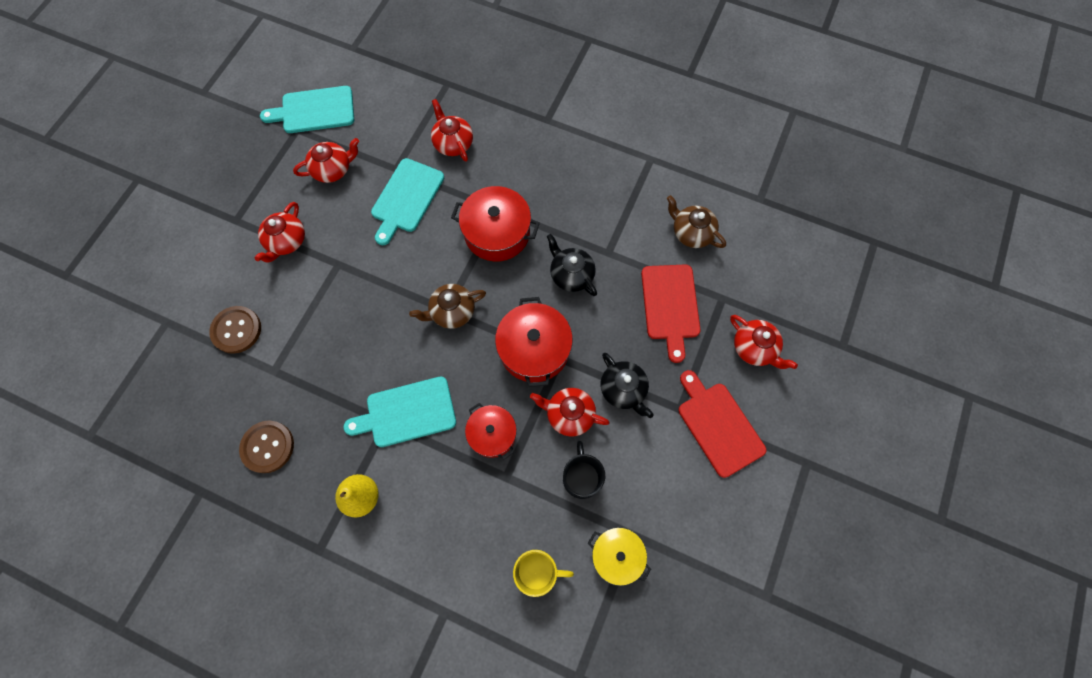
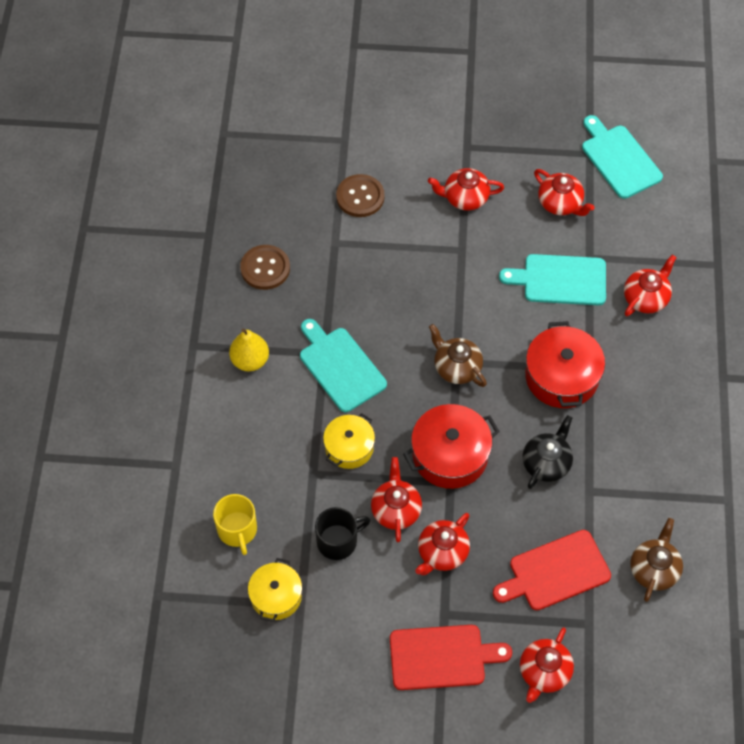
camera: 70 degrees right, 10 degrees down
red pot [465,403,517,460] -> yellow pot [323,413,375,469]
black teapot [600,353,654,418] -> red teapot [415,513,470,575]
red cutting board [679,370,766,478] -> red cutting board turned 45 degrees clockwise [390,625,512,690]

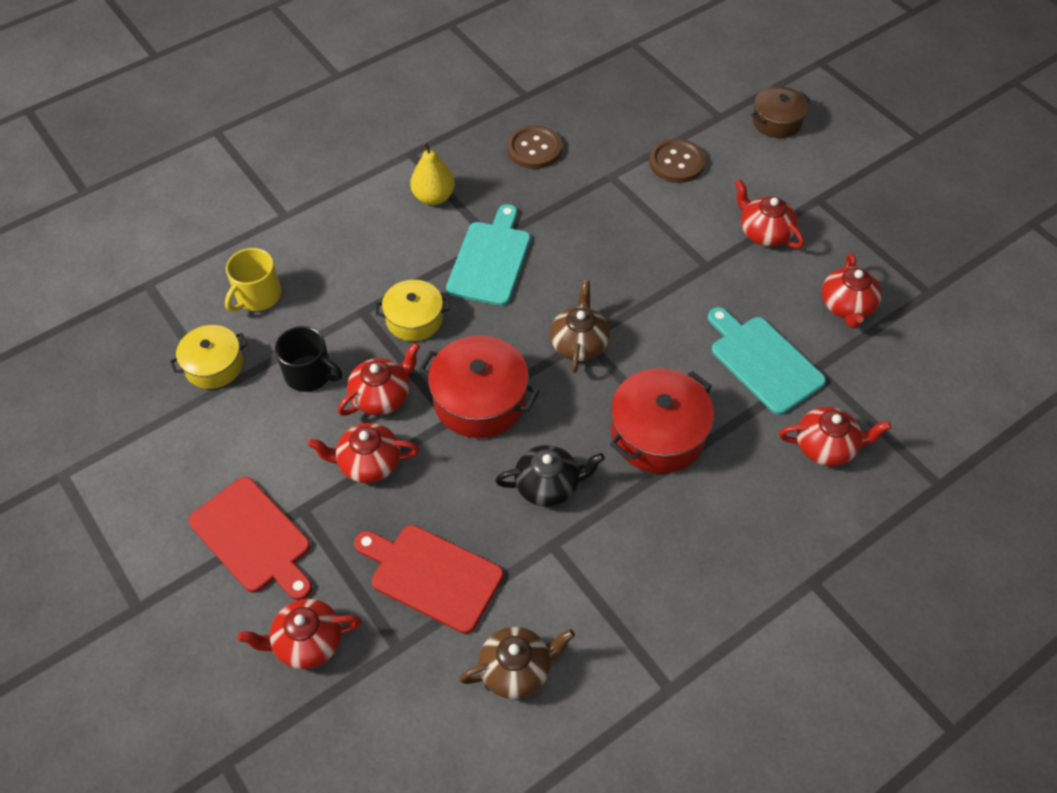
camera: 50 degrees right, 5 degrees down
turquoise cutting board [582,115,663,199] -> none
none -> brown pot [751,86,810,138]

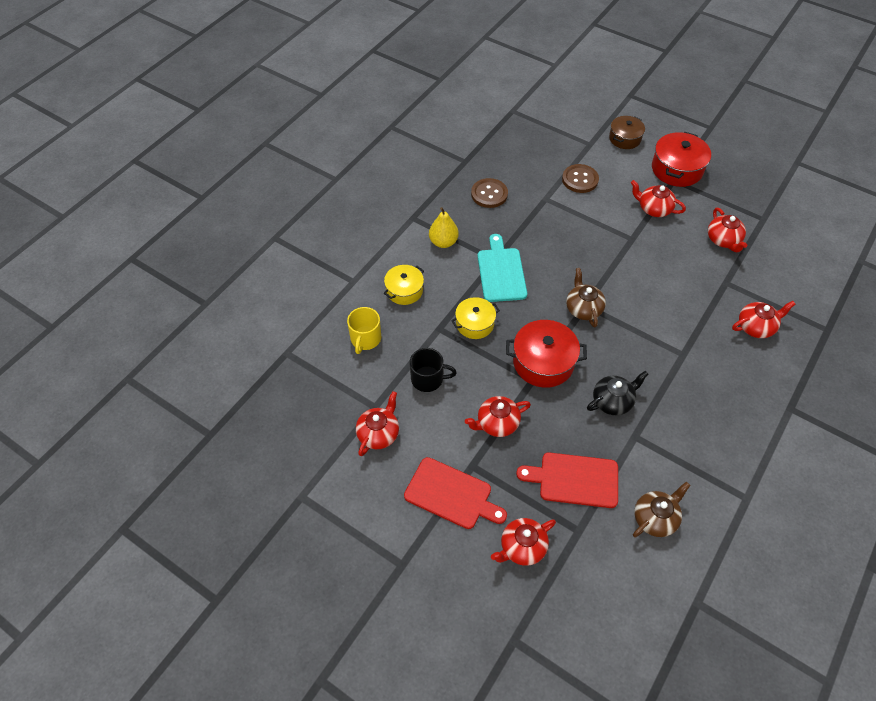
camera: 20 degrees left, 0 degrees up
yellow pot [170,325,248,389] -> yellow pot moved to [384,265,424,305]
red teapot [338,343,420,416] -> red teapot moved to [356,391,399,456]
red pot [610,368,714,474] -> red pot moved to [652,132,711,187]
turquoise cutting board [708,307,826,415] -> none

